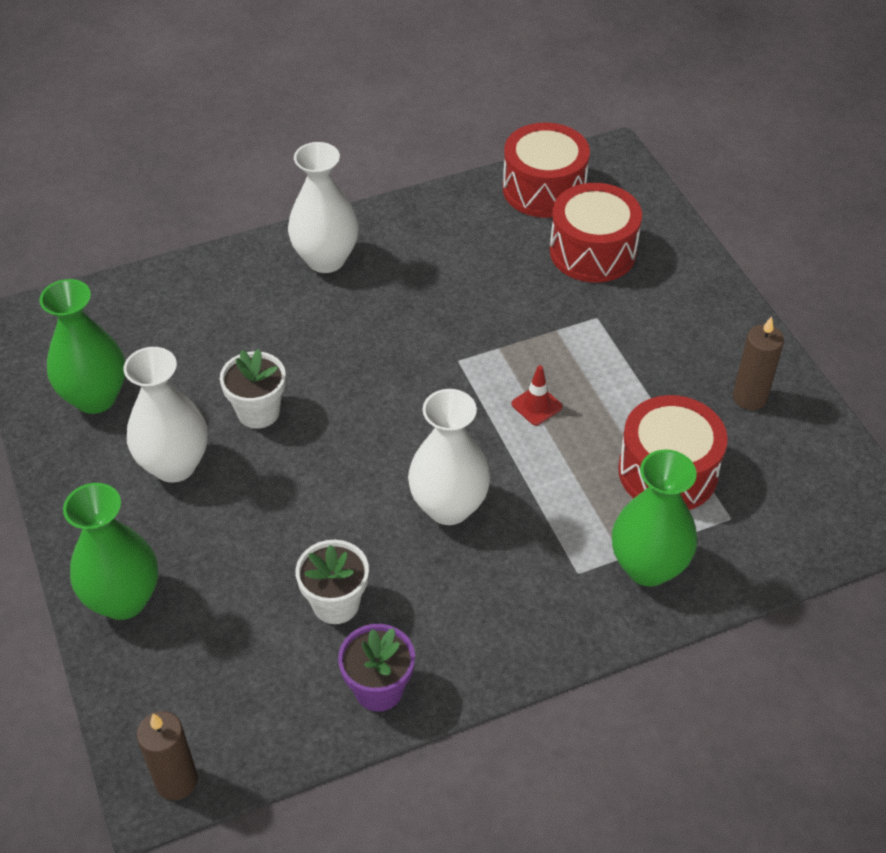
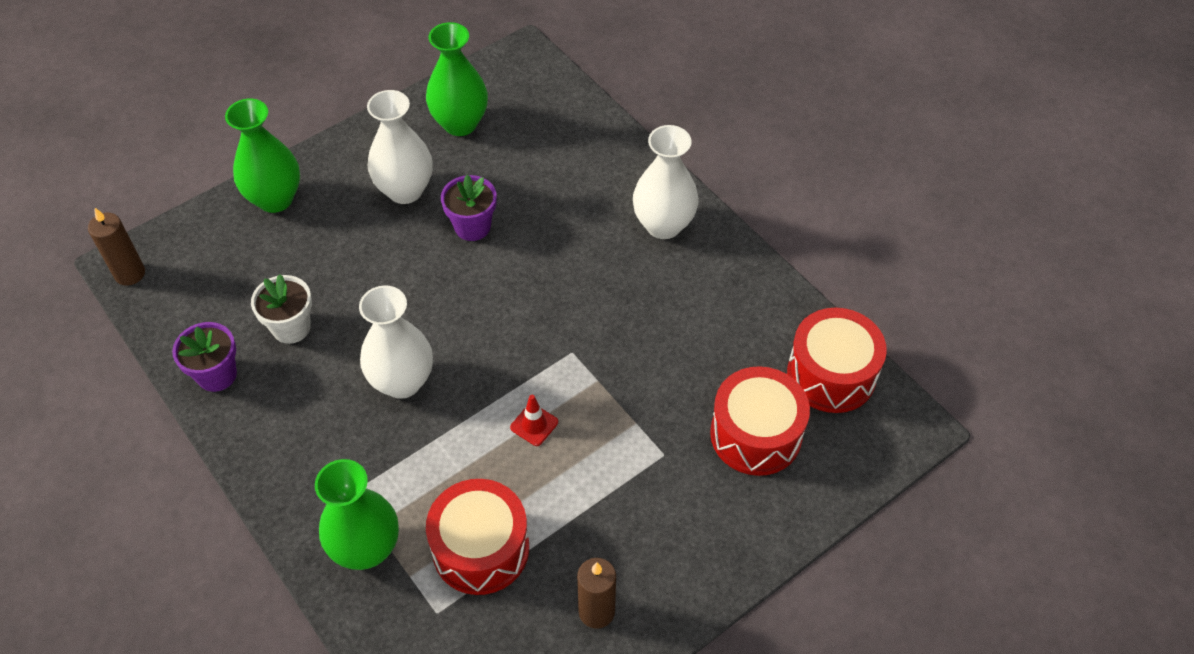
camera: 75 degrees right, 5 degrees up
white flower pot [220,349,286,429] -> purple flower pot [441,174,496,241]

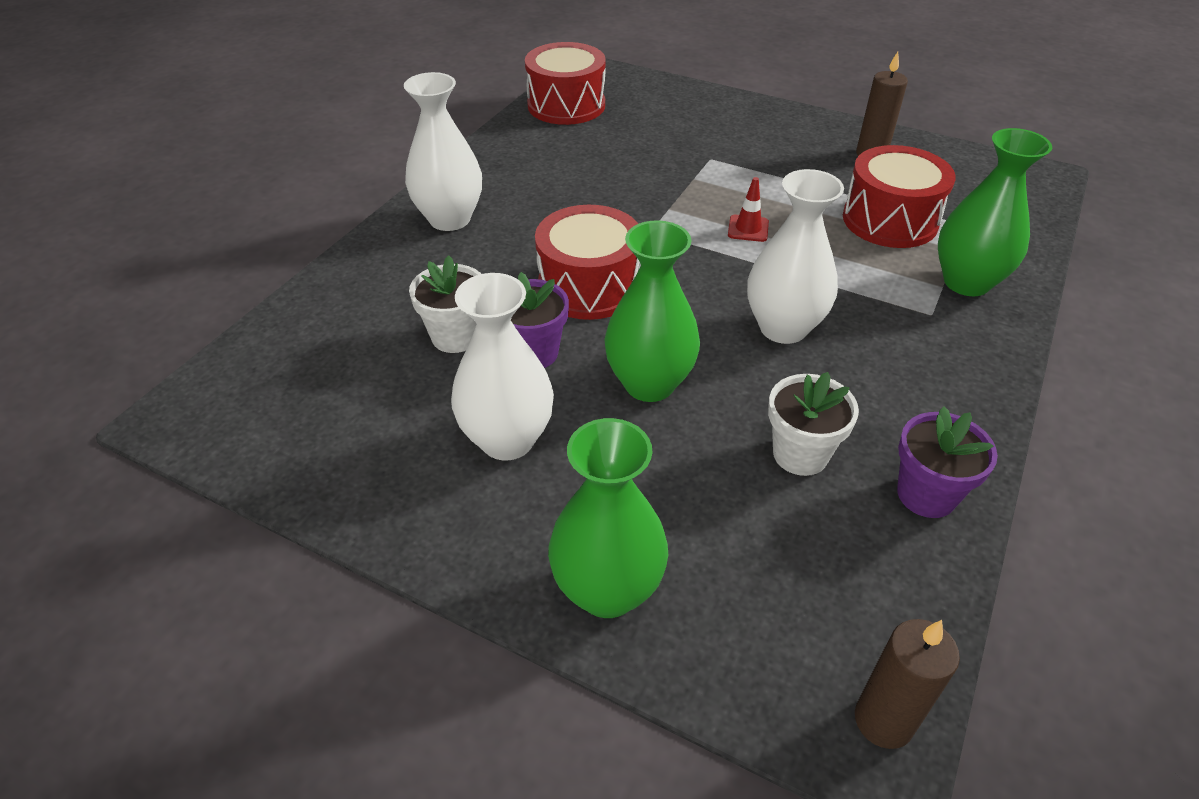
camera: 115 degrees left, 10 degrees down
green vase [426,22,488,136] -> green vase moved to [604,220,700,402]
red drum [710,366,810,476] -> red drum moved to [535,205,641,320]
none -> white flower pot [409,255,481,353]

